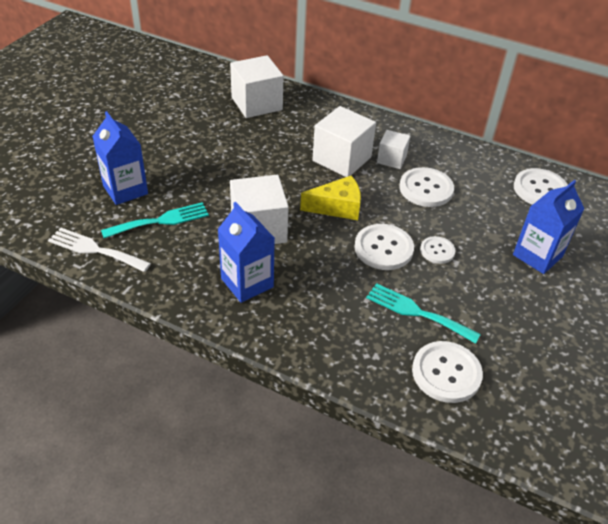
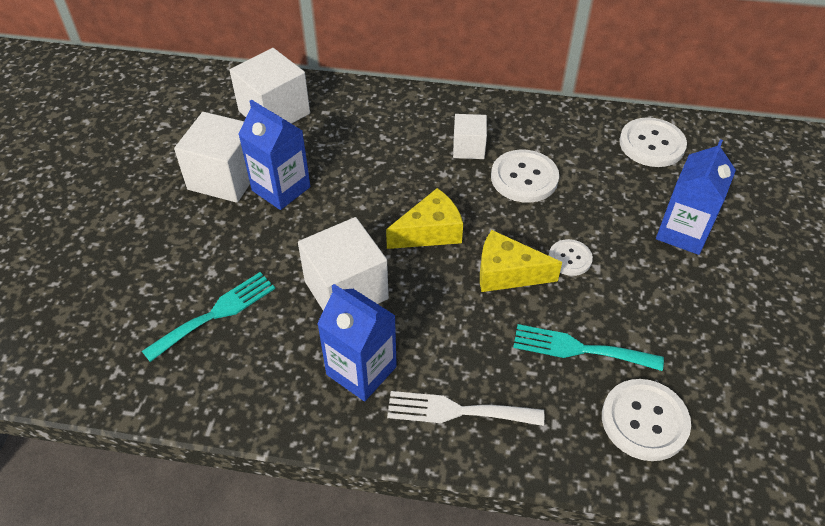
camera: 15 degrees left, 5 degrees up
white fork [48,227,151,272] -> white fork moved to [387,391,544,426]
blue carton [92,111,148,205] -> blue carton moved to [238,99,311,210]
white cube [312,106,376,177] -> white cube moved to [174,112,250,203]
white button [354,224,414,270] -> yellow cheese [480,230,562,292]

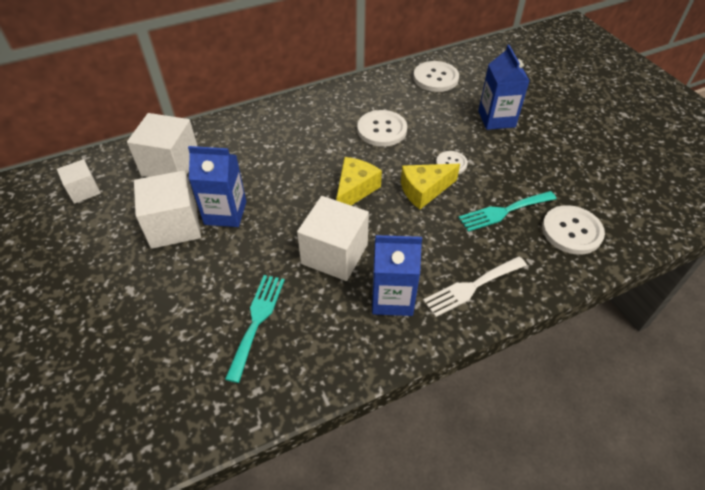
camera: 35 degrees left, 0 degrees up
white cube [453,114,487,159] -> white cube moved to [57,159,101,204]

